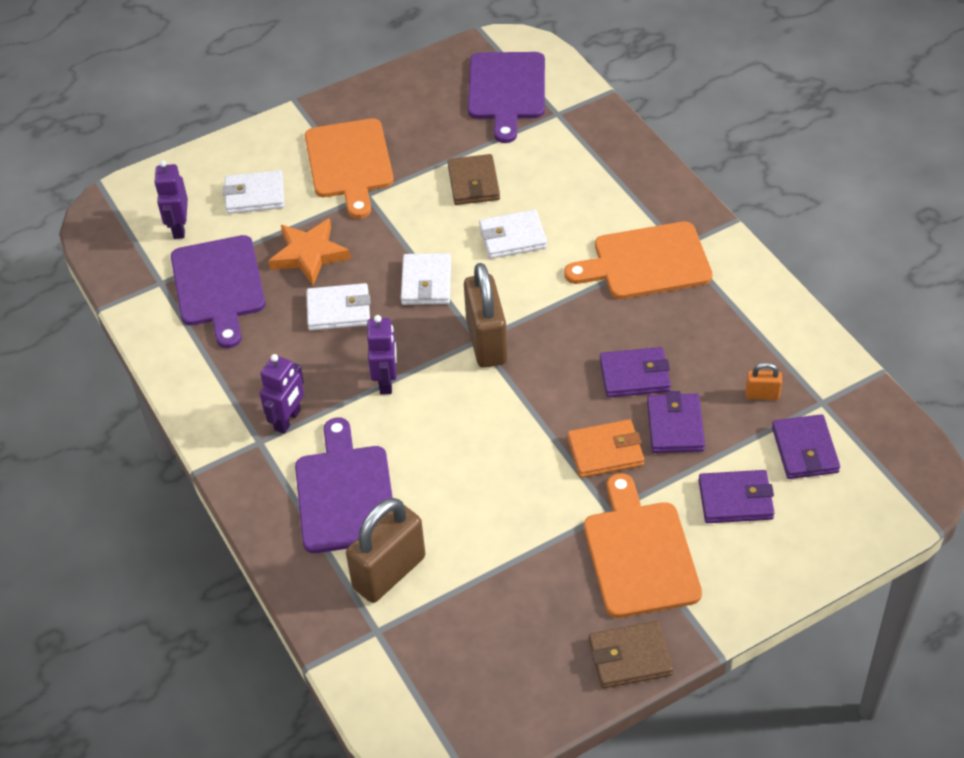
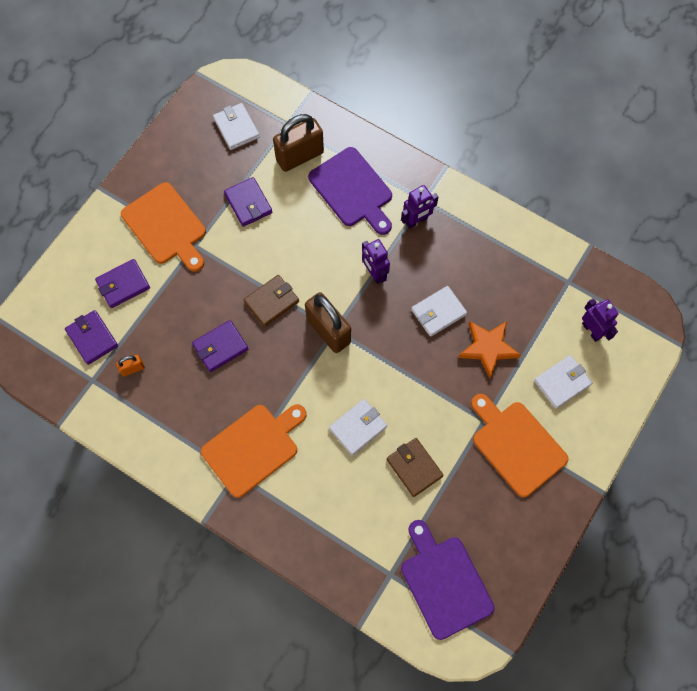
camera: 150 degrees right, 20 degrees up
purple cutting board [171,235,265,348] -> none
purple robot [260,354,304,434] -> purple robot turned 120 degrees counterclockwise [401,185,438,229]
brown padlock [346,498,425,603] -> brown padlock turned 45 degrees clockwise [273,114,324,172]
white wallet [401,253,451,305] -> white wallet moved to [213,103,260,150]
orange wallet [567,419,644,478] -> none
brown wallet [589,621,673,688] -> brown wallet moved to [244,275,299,327]
purple wallet [647,391,705,453] -> purple wallet moved to [224,177,272,227]

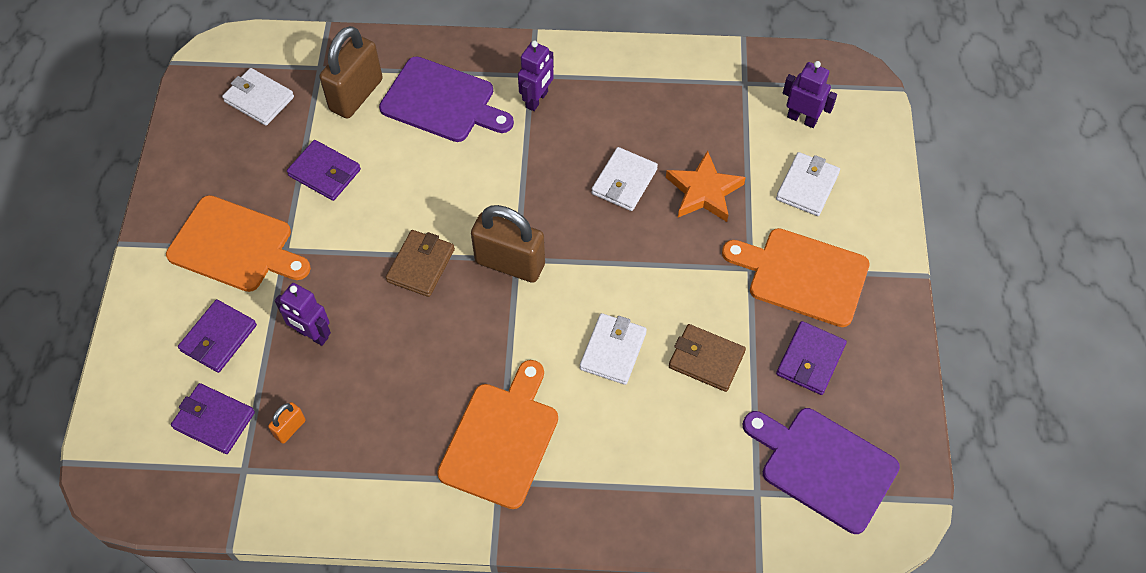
camera: 30 degrees left, 10 degrees down
purple wallet [192,320,248,372] -> purple wallet moved to [776,321,847,395]
purple robot [362,239,390,284] -> purple robot moved to [275,283,331,346]

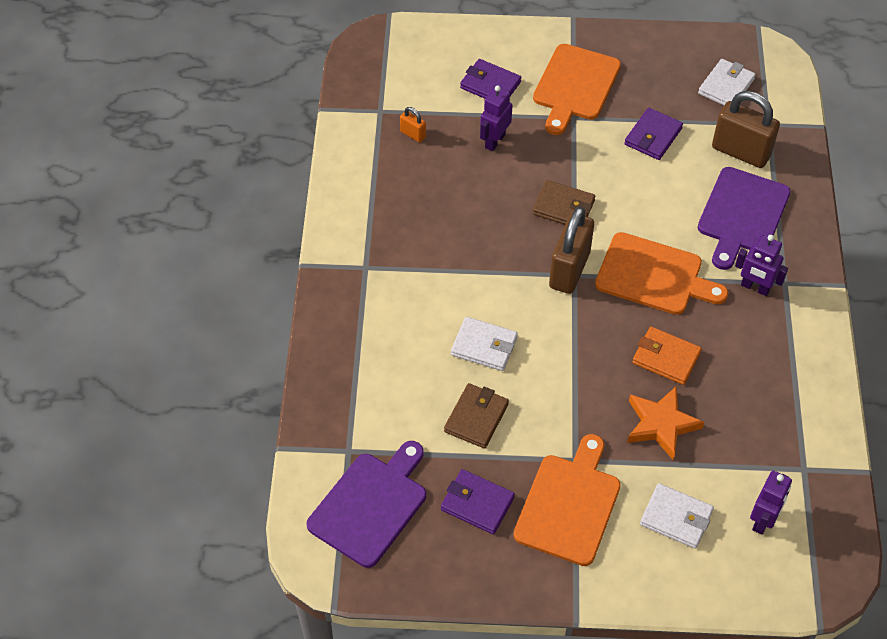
camera: 90 degrees right, 5 degrees down
purple wallet [171,383,255,454] -> none
orange cutting board [437,360,558,509] -> orange cutting board moved to [595,232,728,315]
white wallet [591,147,658,211] -> orange wallet [633,327,702,385]

